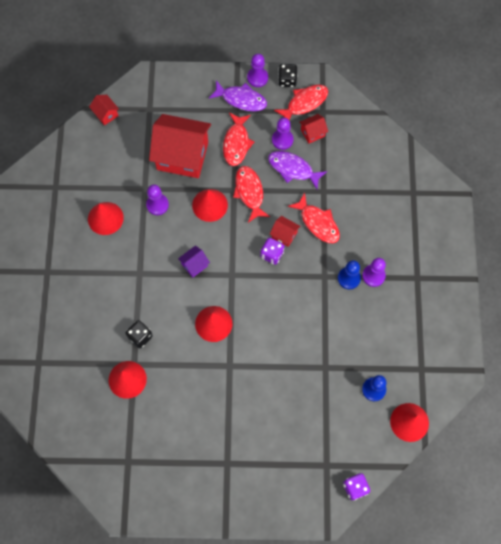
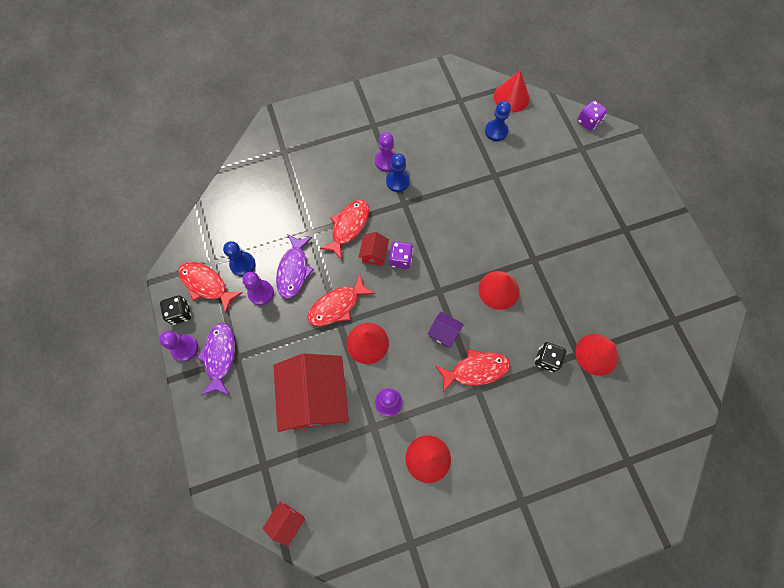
camera: 110 degrees left, 0 degrees up
red fish [223,113,254,166] -> red fish moved to [436,349,510,392]
red house [299,114,328,143] -> blue pawn [223,241,256,276]

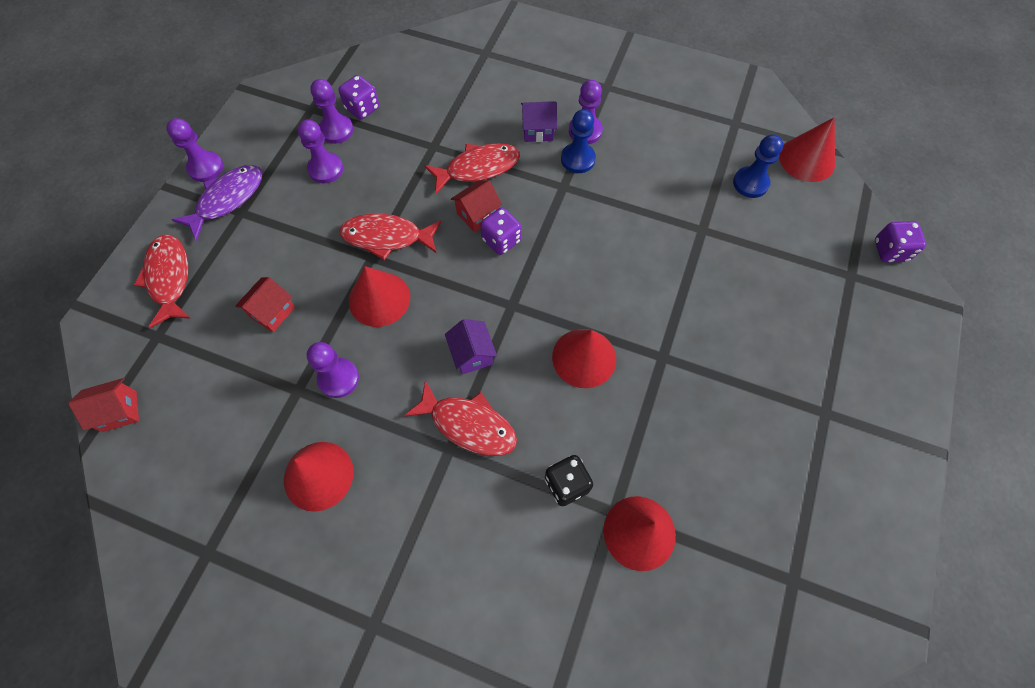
camera: 40 degrees right, 5 degrees down
black dice [160,296,191,325] -> none
red fish [179,262,243,313] -> red fish moved to [134,235,191,328]
blue pawn [223,241,256,276] -> purple pawn [310,79,354,144]
red house [273,354,349,432] -> red house [235,277,295,332], size x0.43
purple fish [276,234,314,299] -> none
none -> purple dice [338,75,379,120]
none -> purple house [521,101,557,142]

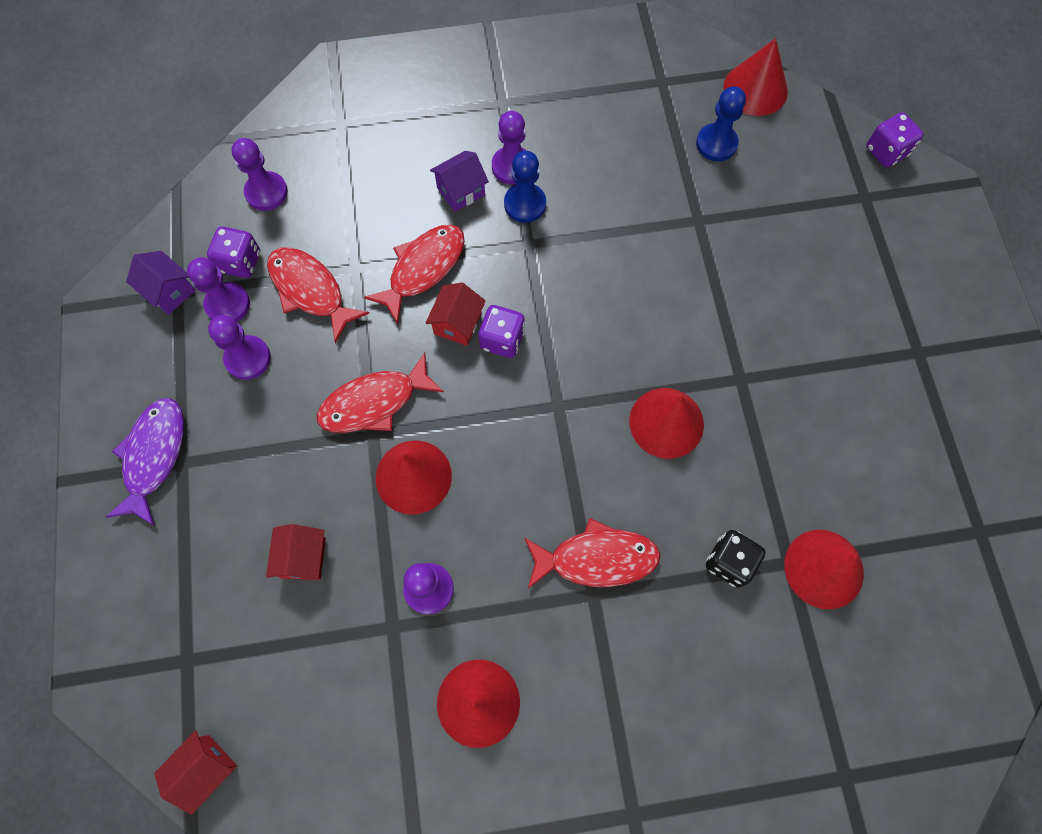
camera: 30 degrees left, 5 degrees up
red fish [134,235,191,328] -> red fish moved to [267,247,369,343]
purple pawn [166,118,224,182] -> purple pawn moved to [232,138,288,211]
purple house [445,319,497,374] -> purple house moved to [126,251,196,315]

